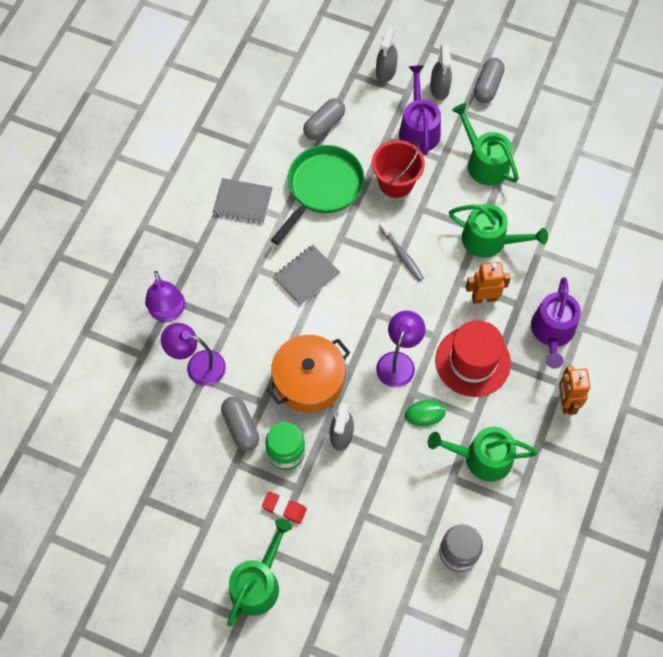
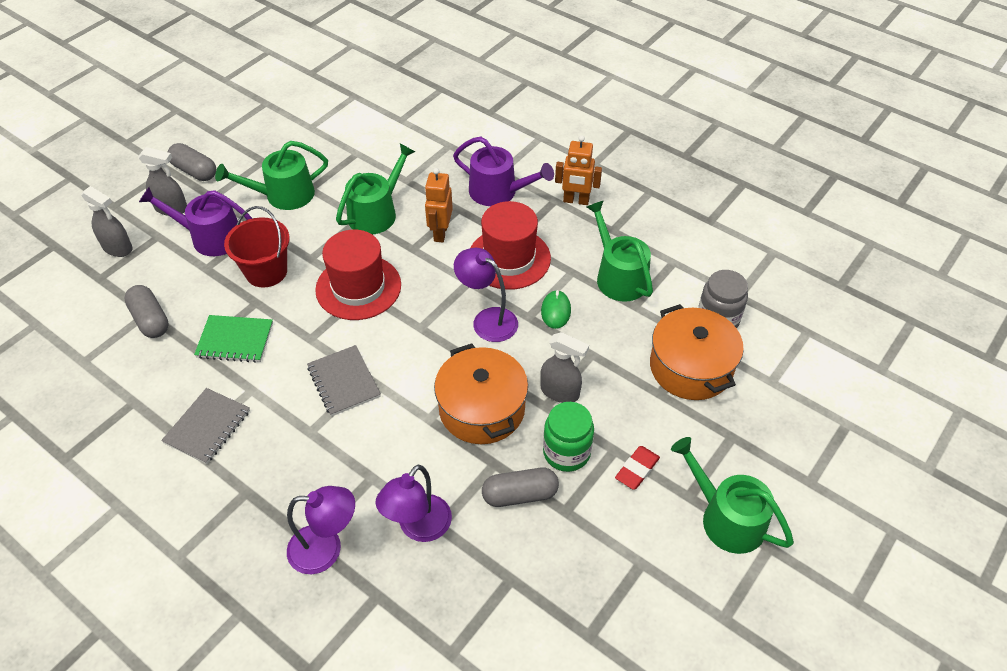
camera: 75 degrees left, 15 degrees down
green pan [271,145,364,245] -> green notebook [194,315,273,363]
grey toothbrush [379,221,423,281] -> red hat [315,230,401,320]
green watering can [428,427,538,482] -> green watering can turned 135 degrees clockwise [586,200,653,302]
none -> orange pot [650,304,744,400]

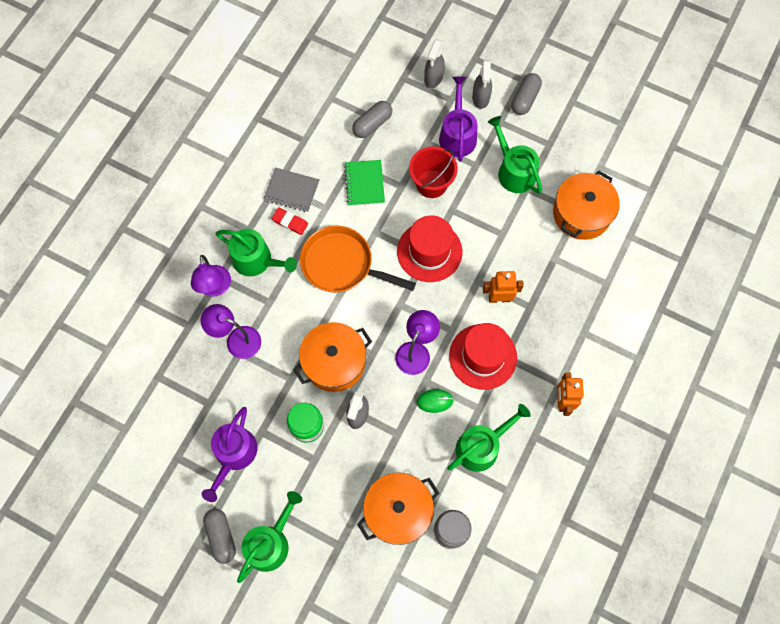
camera: 80 degrees right, 20 degrees up
grey notebook [307,345,381,416] -> orange pan [300,226,416,293]
green watering can [336,144,415,234] -> green watering can moved to [215,229,297,276]
purple watering can [453,137,554,206] -> purple watering can moved to [202,407,257,502]
grey capsule [482,468,559,507] -> grey capsule moved to [203,509,236,564]
red eraser [615,446,660,490] -> red eraser moved to [272,207,308,235]
none -> orange pot [553,170,620,240]

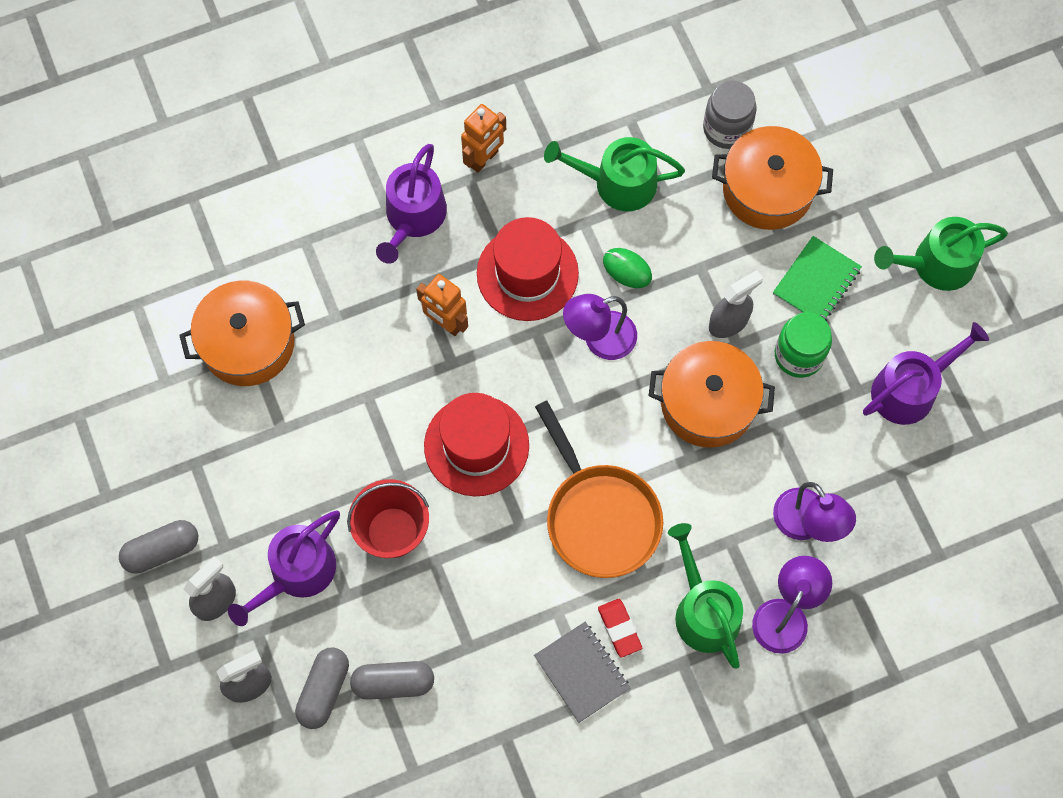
camera: 140 degrees left, 0 degrees up
grey capsule [203,509,236,564] -> grey capsule moved to [295,647,349,729]
green notebook [344,160,385,206] -> green notebook moved to [773,236,862,321]
green watering can [488,116,542,194] -> none
none -> purple watering can [376,144,447,264]

